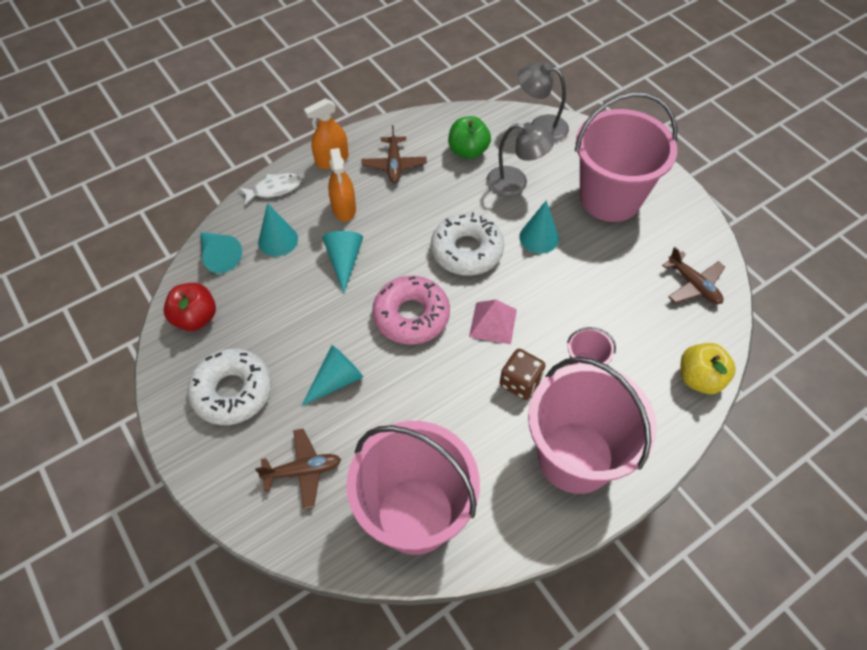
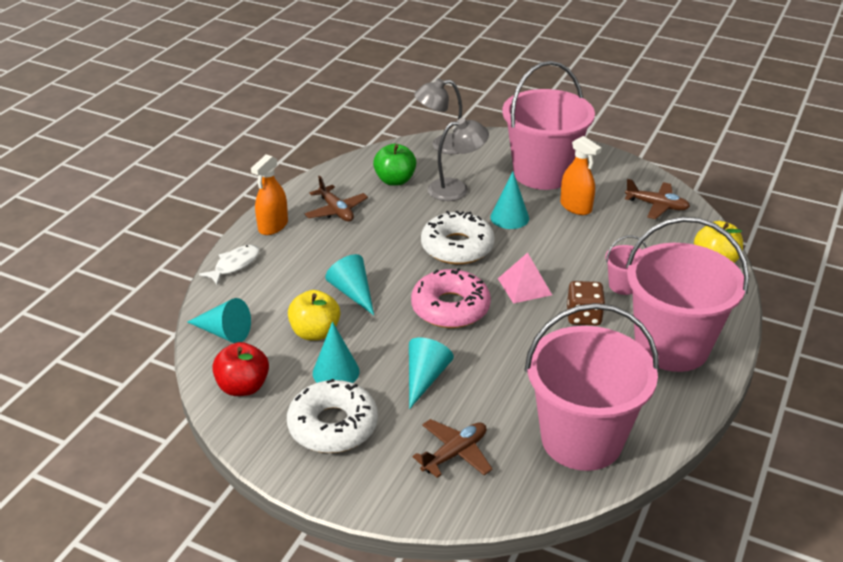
camera: 30 degrees left, 20 degrees down
turquoise cone [258,203,298,256] -> turquoise cone moved to [313,321,360,383]
orange spray bottle [328,148,356,222] -> orange spray bottle moved to [560,136,602,215]
none -> yellow apple [288,290,340,341]

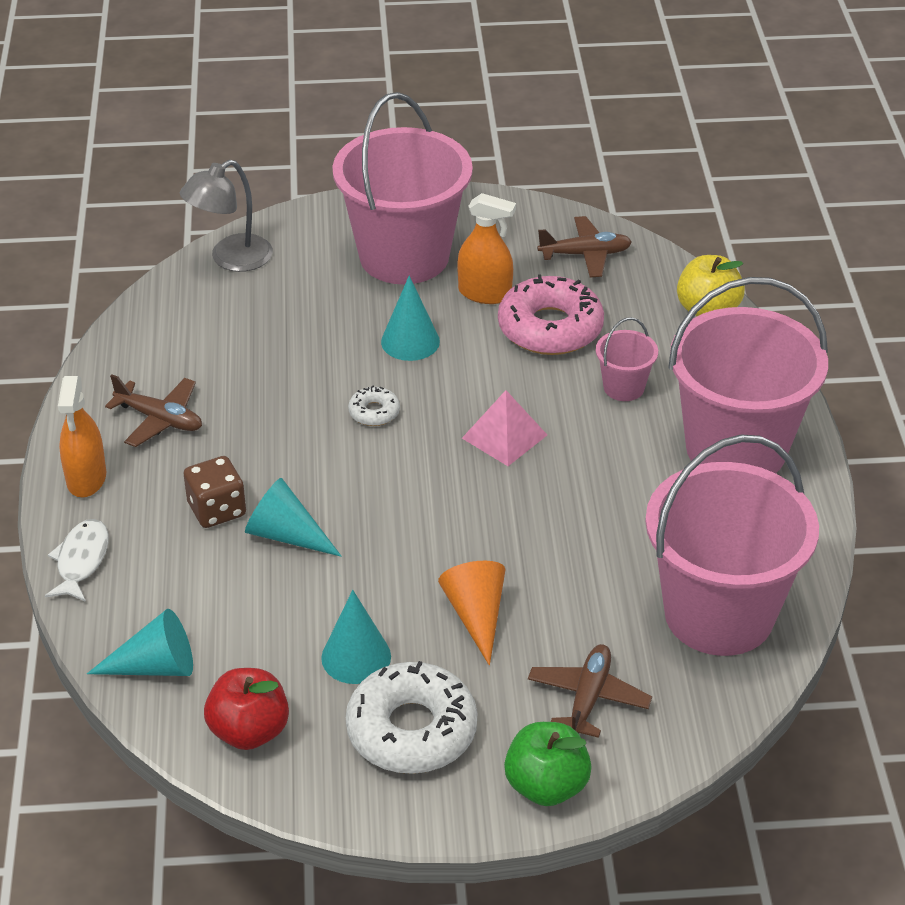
camera: 30 degrees left, 5 degrees up
yellow apple [288,290,340,341] -> none
green apple [373,144,416,186] -> green apple moved to [504,722,592,806]
turquoise cone [409,338,454,409] -> orange cone [438,561,506,666]
pink donut [411,268,491,328] -> pink donut moved to [498,274,604,355]
white donut [421,211,495,264] -> white donut [348,386,400,426], size x0.46
grey lamp [427,118,489,201] -> none
brown dice [567,281,605,325] -> brown dice moved to [183,456,246,528]

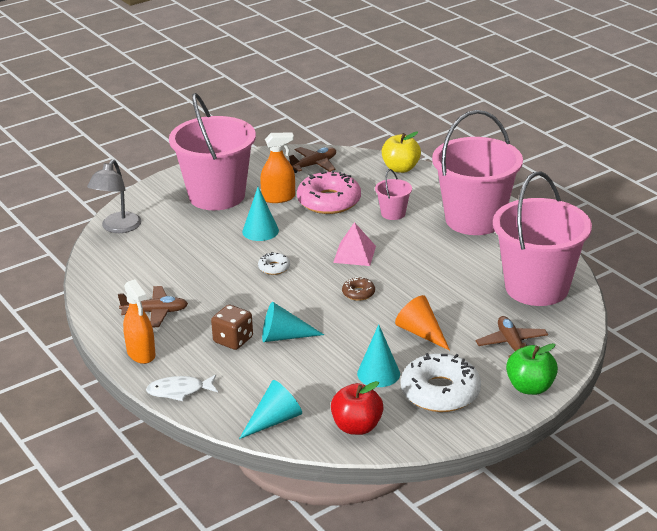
camera: 30 degrees left, 10 degrees down
white fish [45,519,108,602] -> white fish turned 75 degrees counterclockwise [146,374,218,401]
none -> brown donut [342,277,375,301]

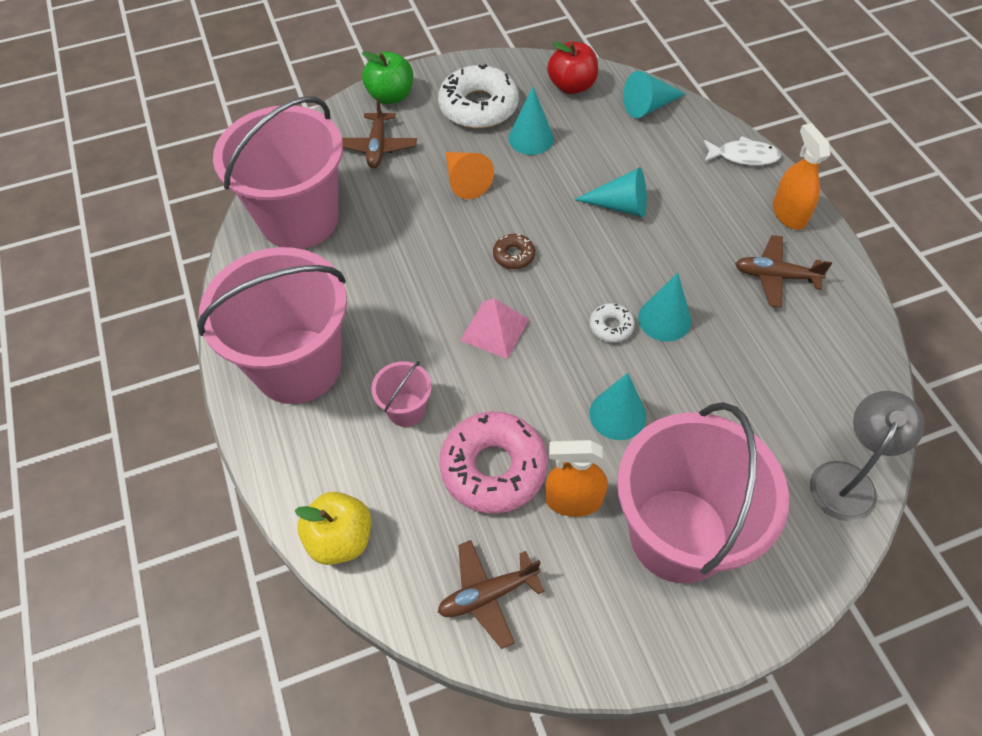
camera: 165 degrees left, 25 degrees up
brown dice [211,305,253,350] -> none
none -> turquoise cone [638,273,691,342]

